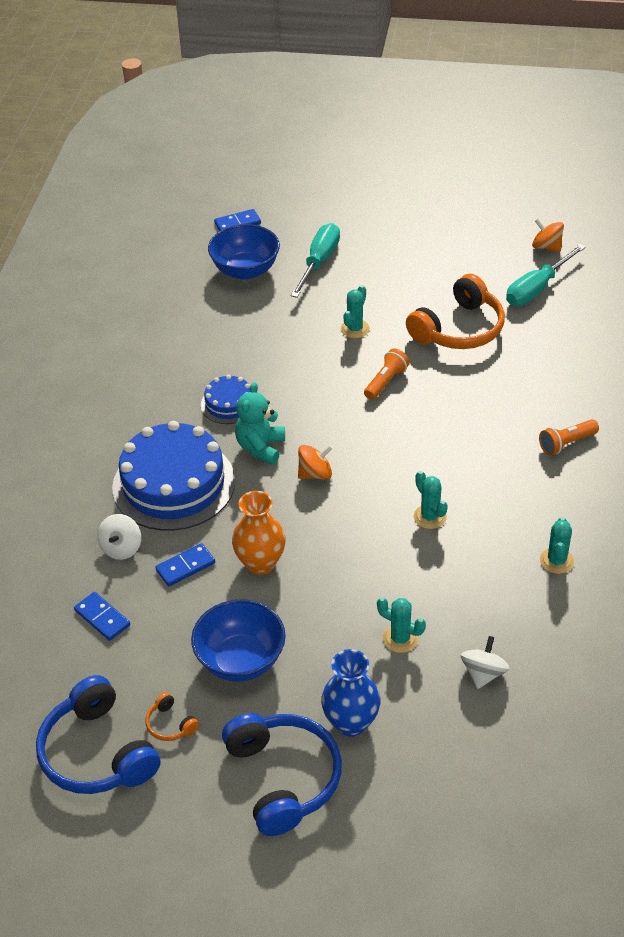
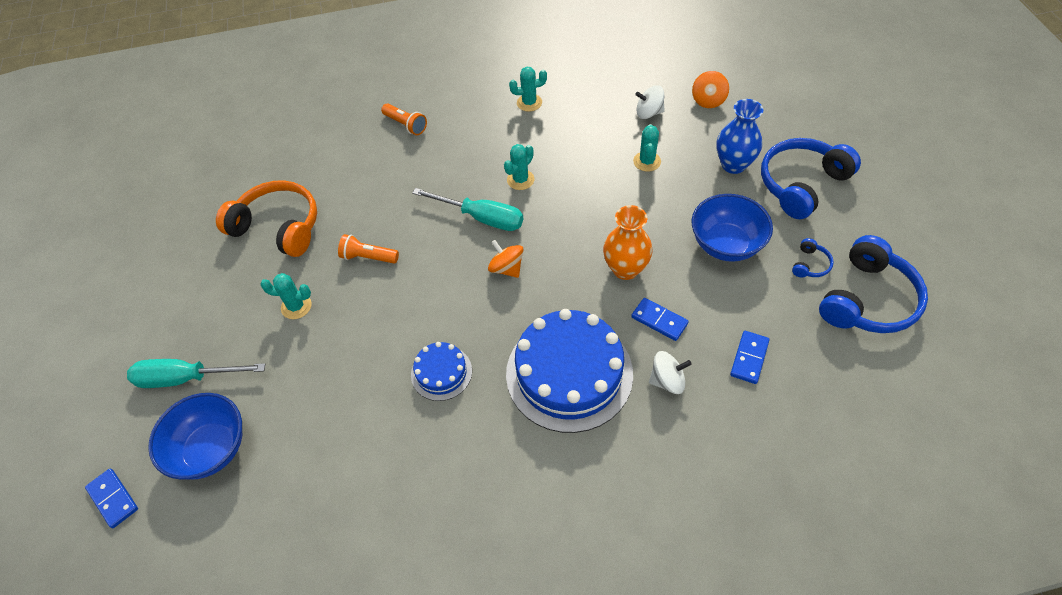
camera: 110 degrees left, 10 degrees up
orange headphones [146,692,199,741] -> blue headphones [792,238,834,277]
turquoise teddy bear [235,382,285,465] -> none
turquoise screwdriver [506,244,586,306] -> turquoise screwdriver moved to [412,188,523,231]
orange spinning top [532,219,564,252] -> orange spinning top moved to [692,71,729,108]

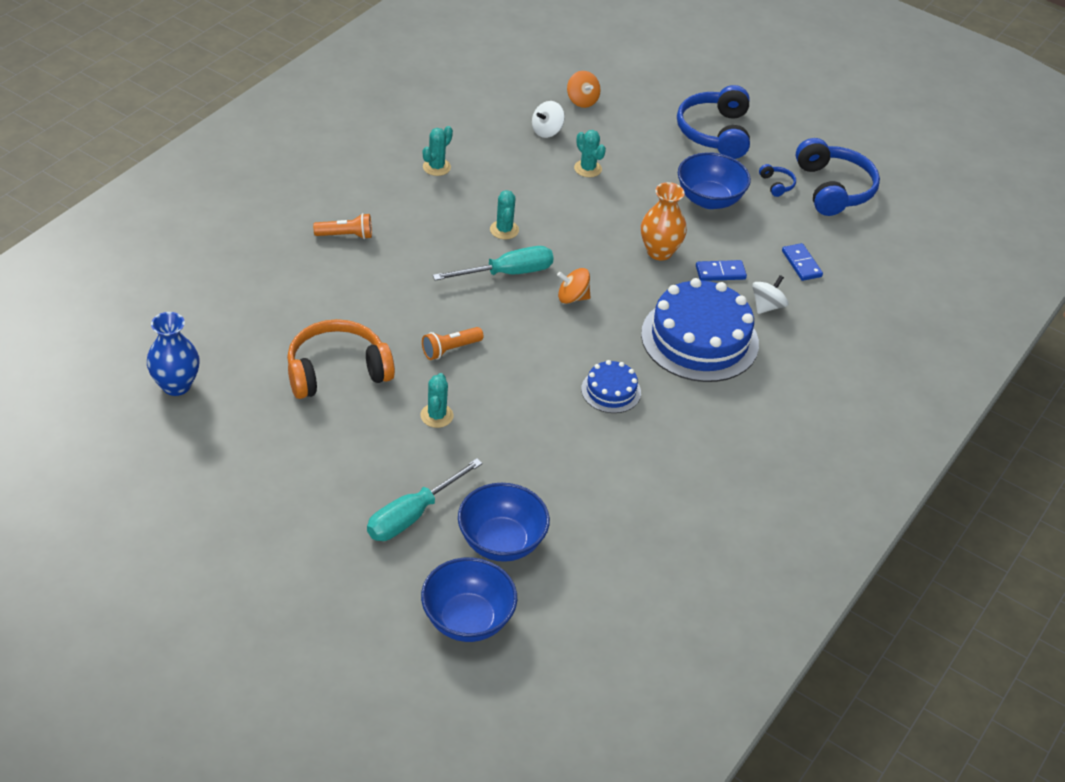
camera: 50 degrees left, 10 degrees down
blue domino [85,469,138,528] -> blue bowl [421,557,517,642]
turquoise cactus [260,273,312,319] -> turquoise cactus turned 45 degrees counterclockwise [420,373,453,428]
blue vase [716,99,763,174] -> blue vase moved to [147,312,200,396]

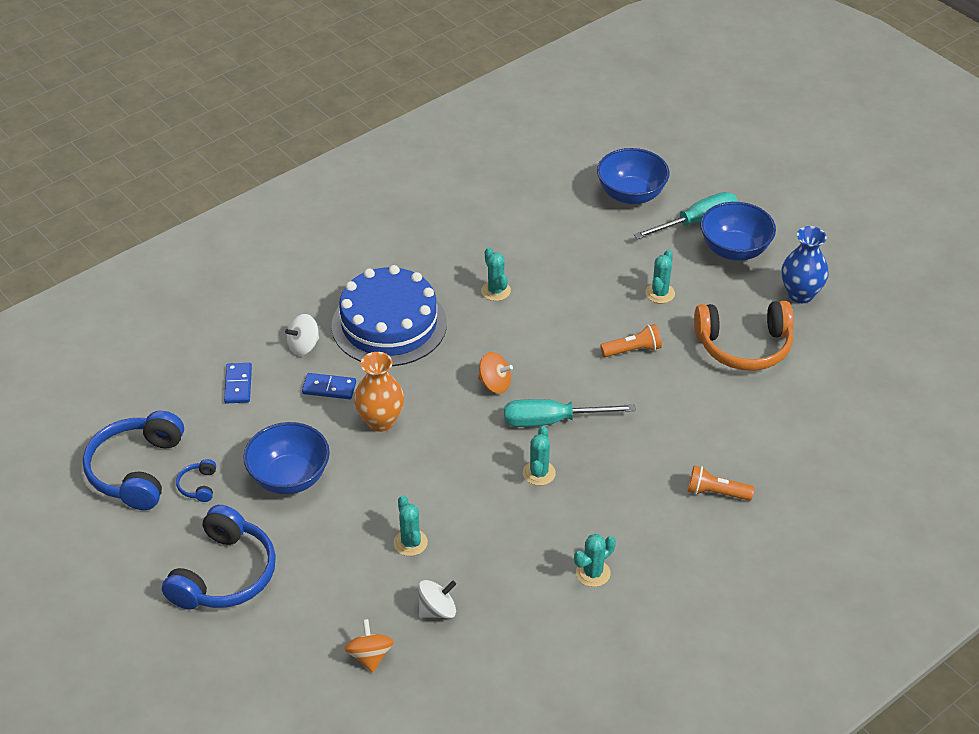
camera: 160 degrees left, 0 degrees up
blue vase [147,312,200,396] -> blue vase moved to [782,226,829,303]
blue bowl [421,557,517,642] -> blue bowl moved to [700,202,776,261]
blue cake [581,360,641,413] -> turquoise cactus [481,247,511,301]

